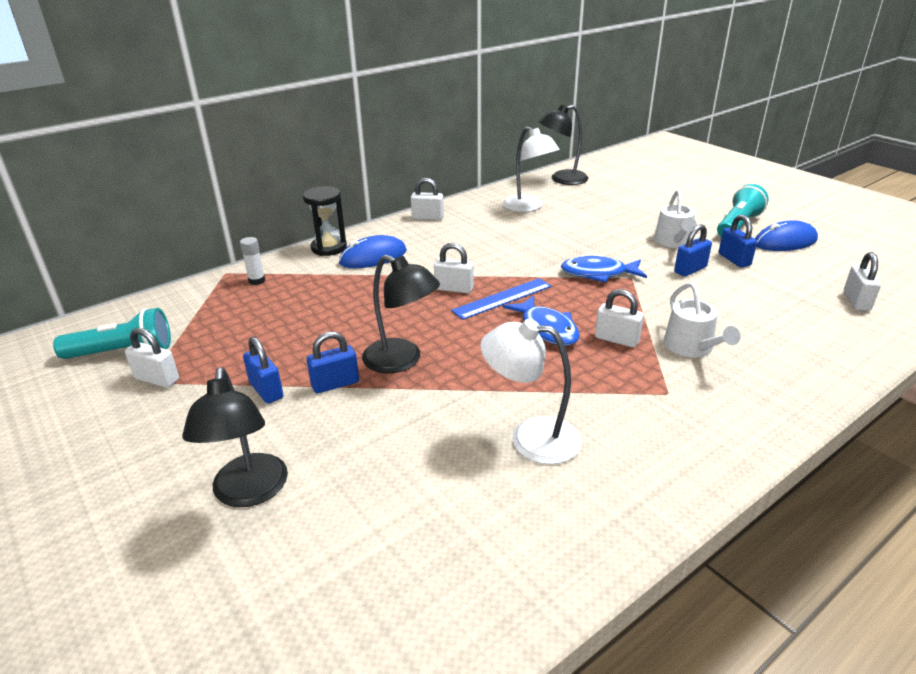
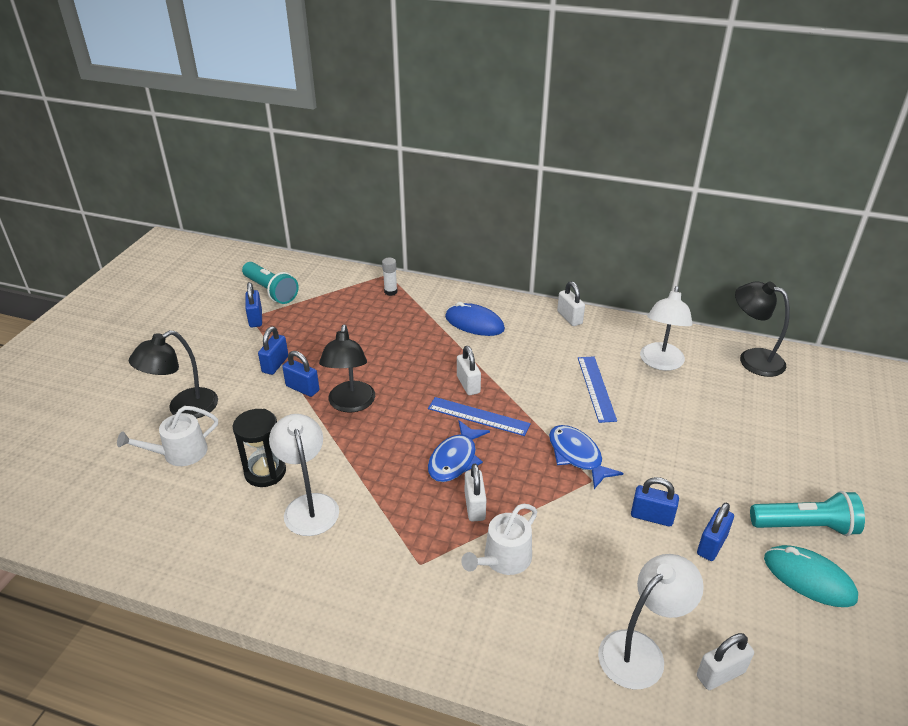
camera: 55 degrees right, 5 degrees up
white padlock [125,328,179,388] -> blue padlock [245,282,262,327]
black hourglass [303,186,347,256] -> black hourglass moved to [233,409,286,487]
white watering can [654,189,697,248] -> white watering can moved to [117,406,218,466]
blue mouse [755,220,818,251] -> turquoise mouse [764,545,858,607]
none -> blue ruler [578,356,617,423]
none -> white lamp [598,554,704,689]

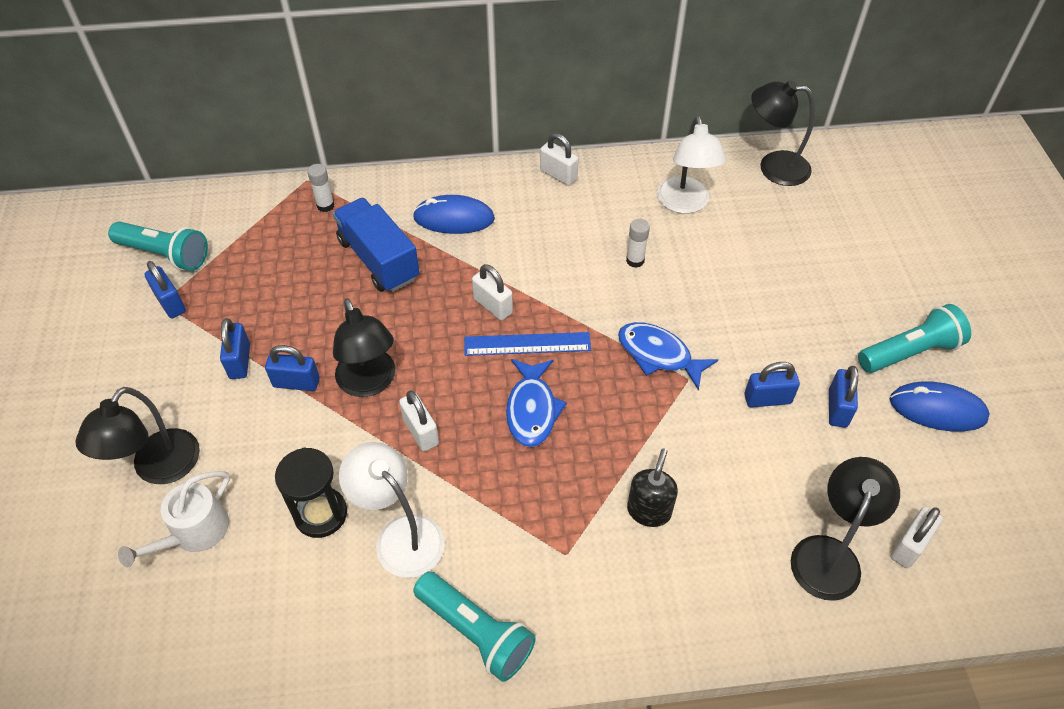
camera: 25 degrees left, 15 degrees up
white watering can [461,504,537,575] -> black soap dispenser [627,449,678,527]
white padlock [465,464,486,522] -> white padlock moved to [399,390,439,451]
blue ruler [578,356,617,423] -> white glue stick [626,219,650,268]
white lamp [598,554,704,689] -> black lamp [791,457,900,601]
turquoise mouse [764,545,858,607] -> blue mouse [890,381,990,432]
none -> blue truck [333,198,420,292]
none -> turquoise flashlight [413,572,536,682]

